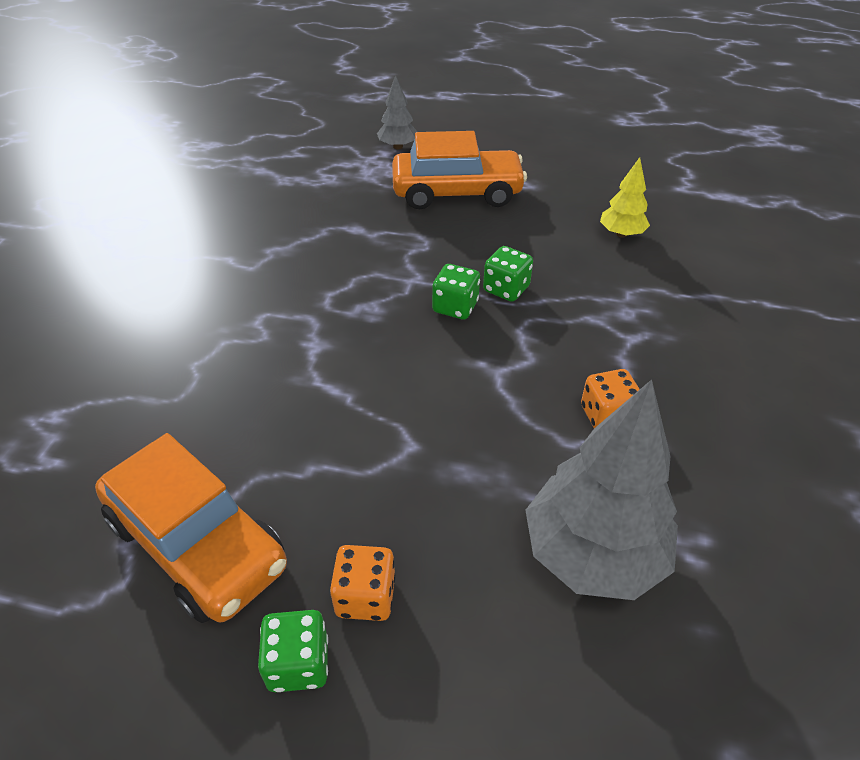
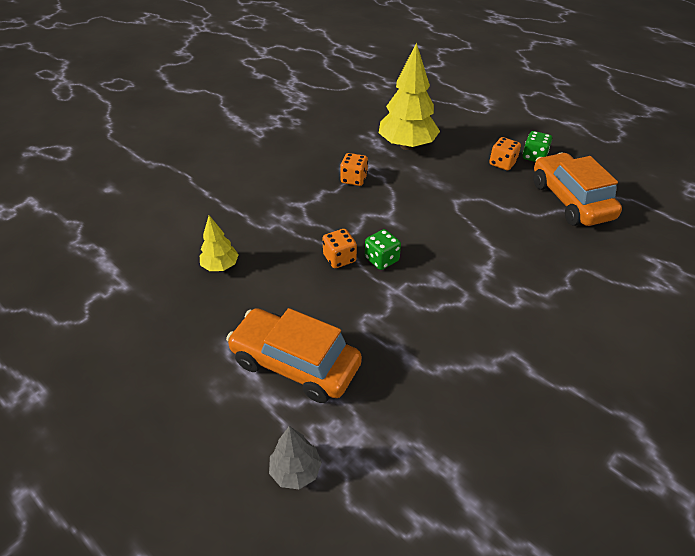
camera: 150 degrees left, 0 degrees up
green dice [483,246,533,302] -> orange dice [322,229,357,268]
grey tree [525,380,678,600] -> yellow tree [379,42,440,150]

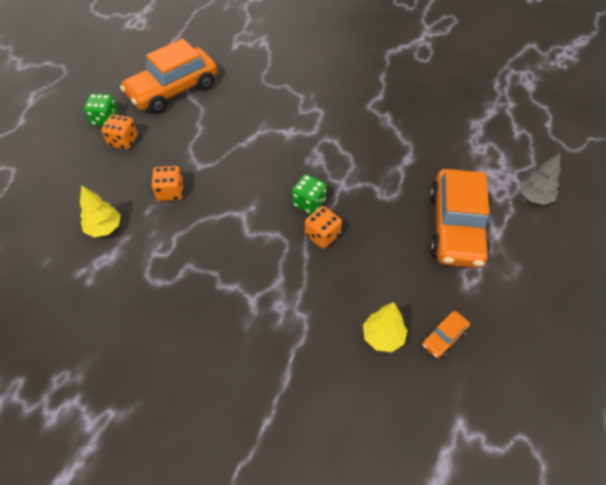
camera: 110 degrees left, 10 degrees up
orange dice [340,153,368,186] -> orange dice moved to [151,166,184,201]
yellow tree [379,42,440,150] -> yellow tree [80,185,121,237], size x0.51
none -> orange car [422,311,470,358]

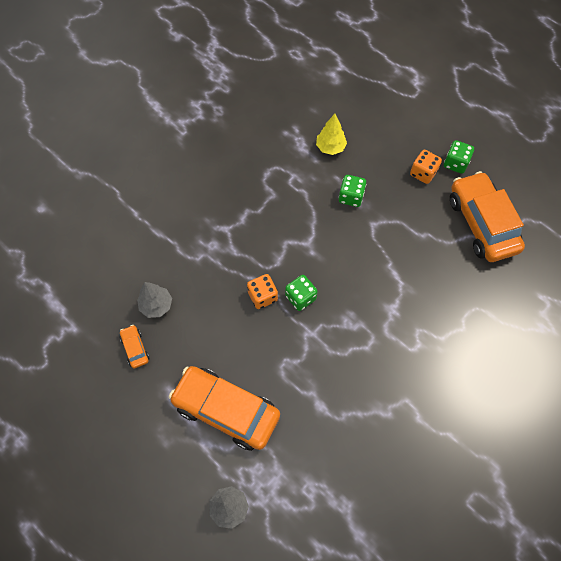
camera: 110 degrees right, 10 degrees up
orange dice [151,166,184,201] -> green dice [339,175,366,207]
yellow tree [363,302,408,352] -> grey tree [137,282,172,318]

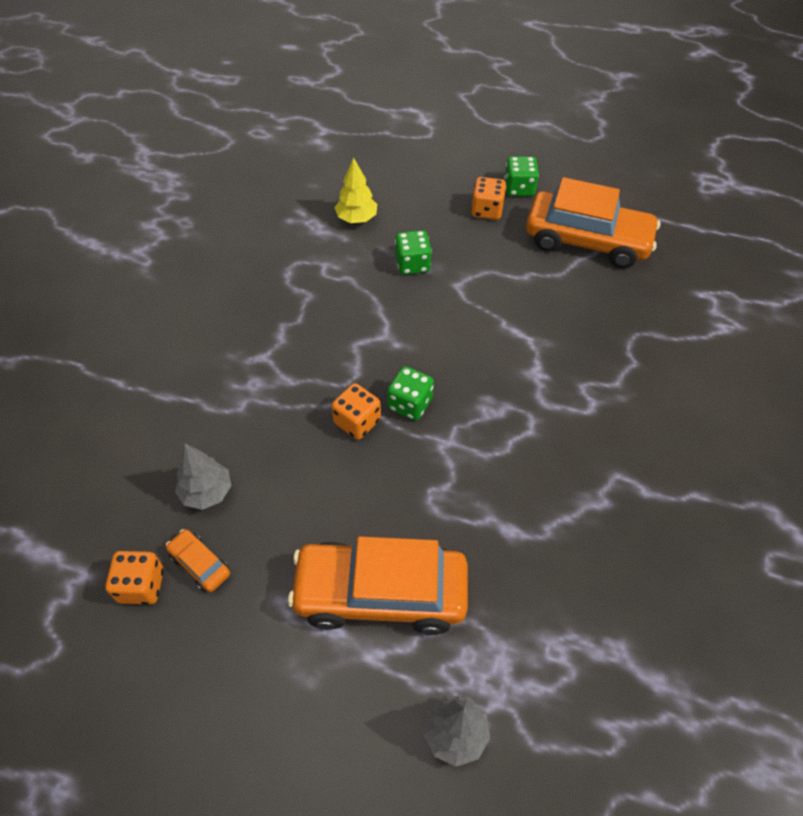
camera: 25 degrees left, 10 degrees down
orange car [450,171,525,262] -> orange car turned 150 degrees clockwise [526,177,660,268]
none -> orange dice [105,551,164,605]

